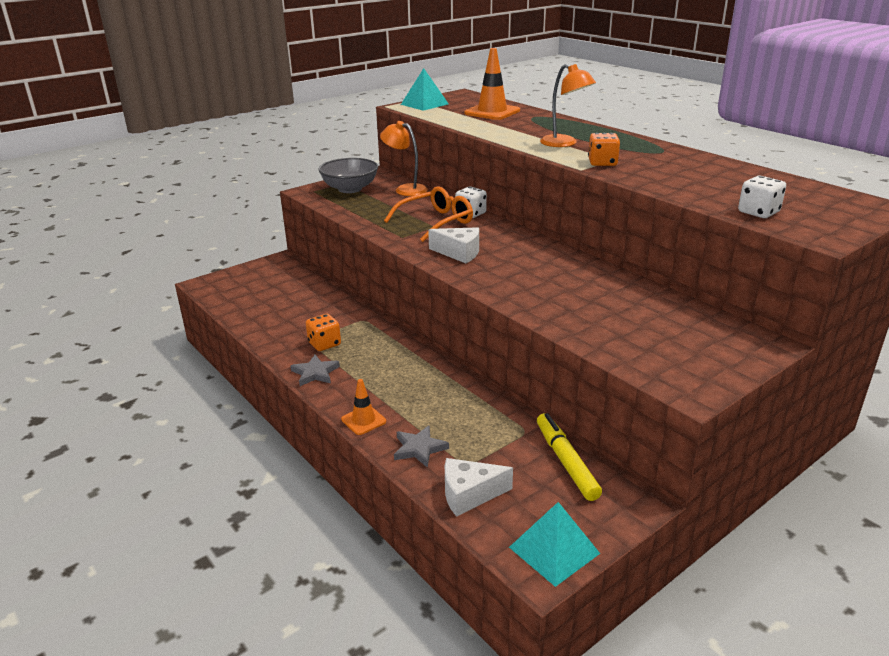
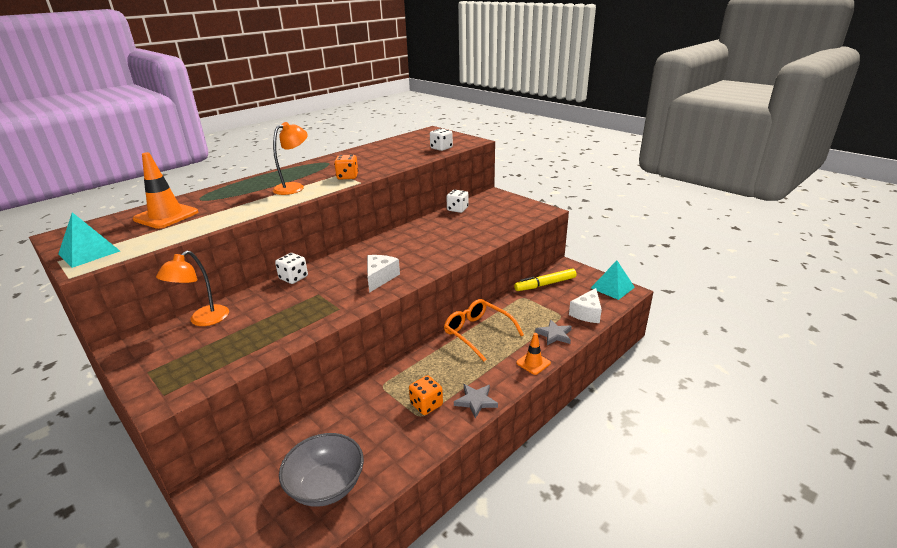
camera: 95 degrees left, 0 degrees up
grey bowl [318,158,378,193] -> grey bowl moved to [279,433,364,507]
orange glasses [384,186,473,242] -> orange glasses moved to [444,299,524,361]
white cheese [445,458,513,517] -> white cheese turned 45 degrees clockwise [569,288,602,323]
none -> white dice [446,190,469,213]

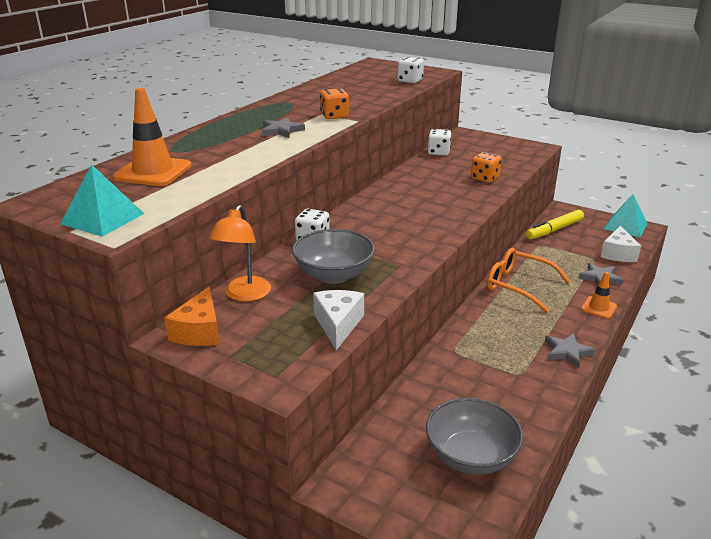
camera: 15 degrees left, 0 degrees up
orange lamp [273,122,308,195] -> grey star [262,117,305,138]
white cheese [367,255,400,293] -> white cheese moved to [313,290,364,350]
orange dice [409,375,443,415] -> orange dice moved to [471,152,502,183]
none -> orange cheese [164,287,220,346]
none -> grey bowl [292,229,375,284]

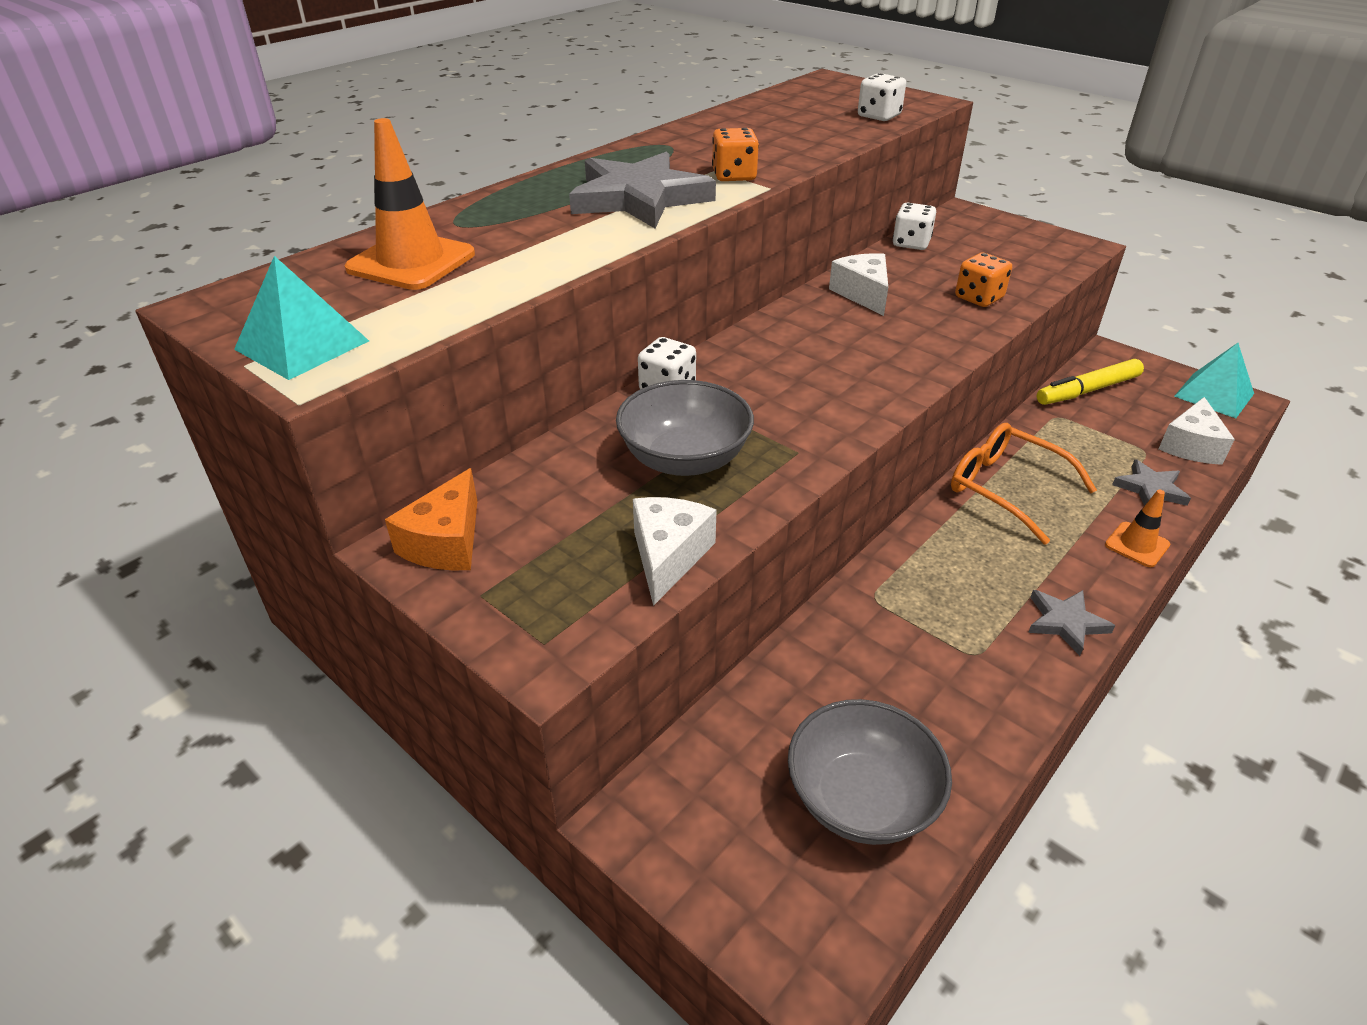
camera: 10 degrees right, 10 degrees up
orange lamp [209,205,271,302] -> none
grey star [262,117,305,138] -> grey star [569,151,716,229], size x1.98
none -> white cheese [829,253,888,316]

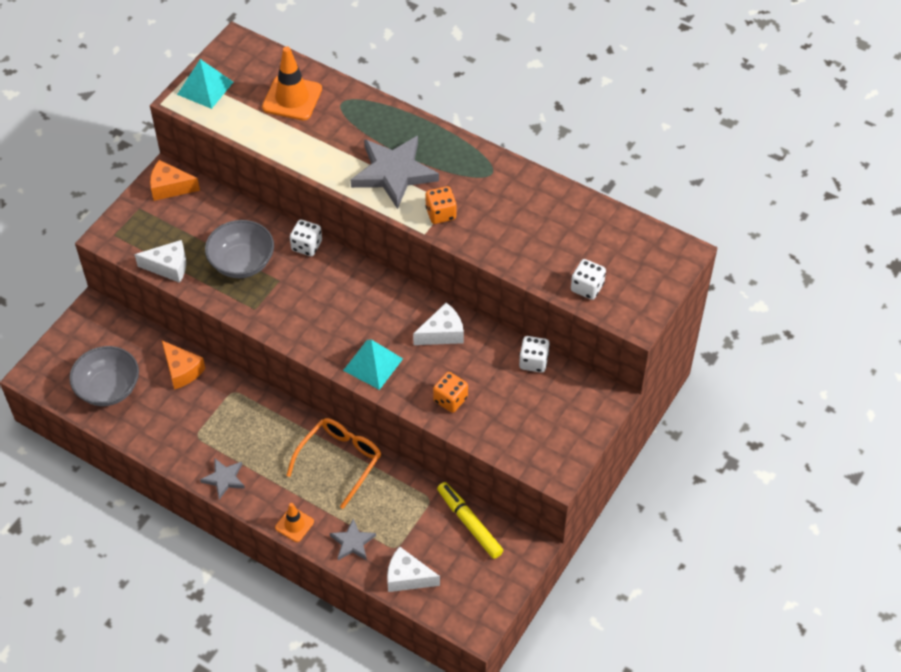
camera: 80 degrees right, 15 degrees up
turquoise pyramid [1174,343,1254,418] -> turquoise pyramid moved to [343,340,403,390]
none -> orange cheese [162,341,205,390]

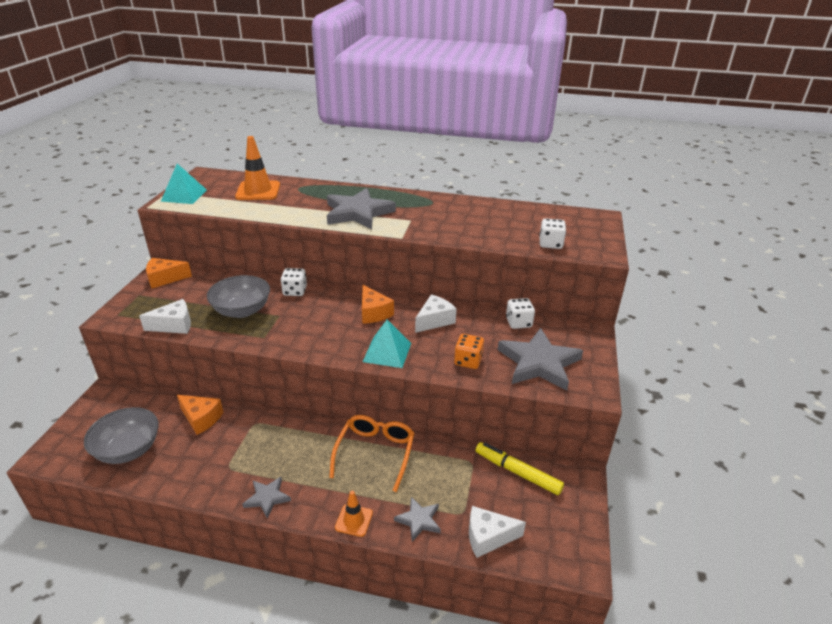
camera: 20 degrees left, 20 degrees down
orange dice [426,186,457,224] -> none
none -> orange cheese [362,285,394,324]
none -> grey star [498,328,583,391]

